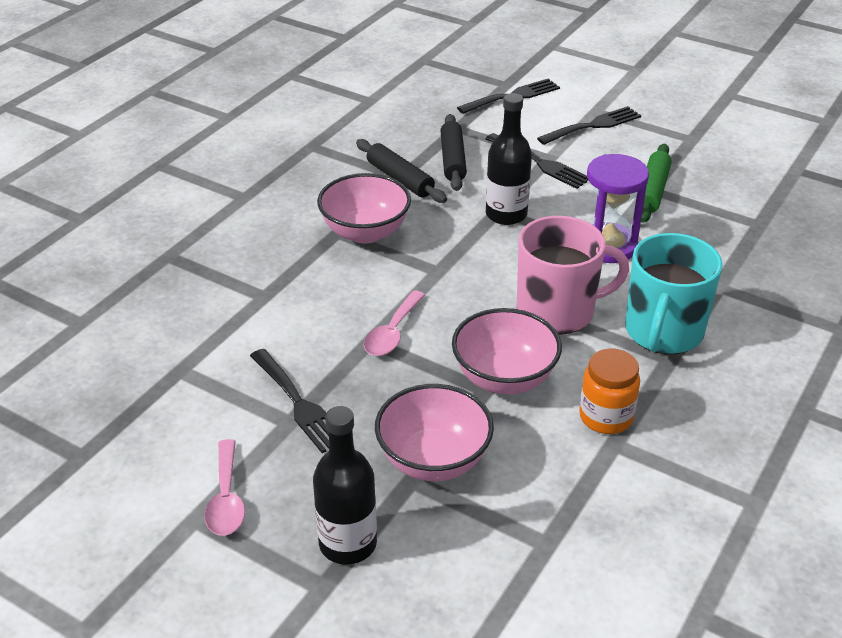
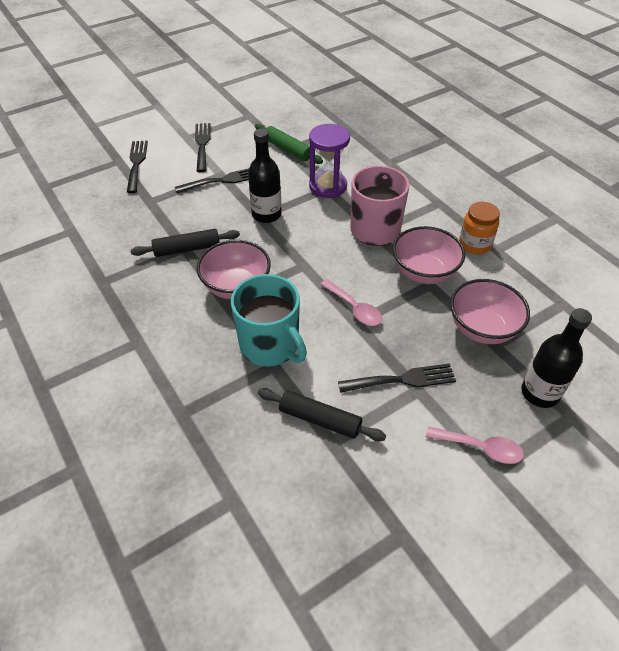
camera: 65 degrees left, 10 degrees up
black rolling pin [441,114,467,191] -> black rolling pin moved to [258,388,386,441]
turquoise mug [625,233,723,354] -> turquoise mug moved to [231,274,307,366]

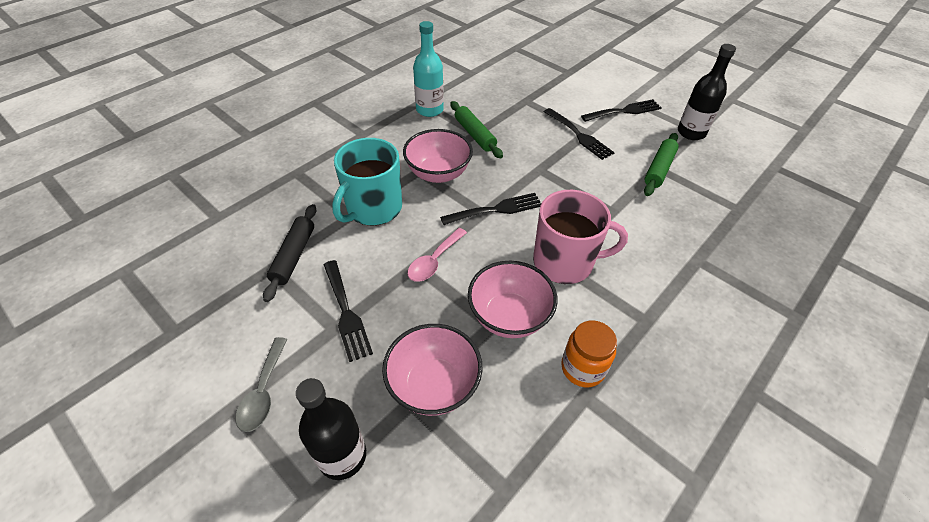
camera: 75 degrees right, 0 degrees up
black fork [127,141,148,193] -> black fork moved to [440,193,542,225]
black rolling pin [131,229,240,257] -> green rolling pin [450,101,503,158]
black bottle [248,129,282,223] -> black bottle moved to [678,44,736,140]
purple hourglass [309,124,350,198] -> none
pink spoon [426,426,524,464] -> grey spoon [236,337,288,432]
none -> turquoise bottle [413,21,444,117]

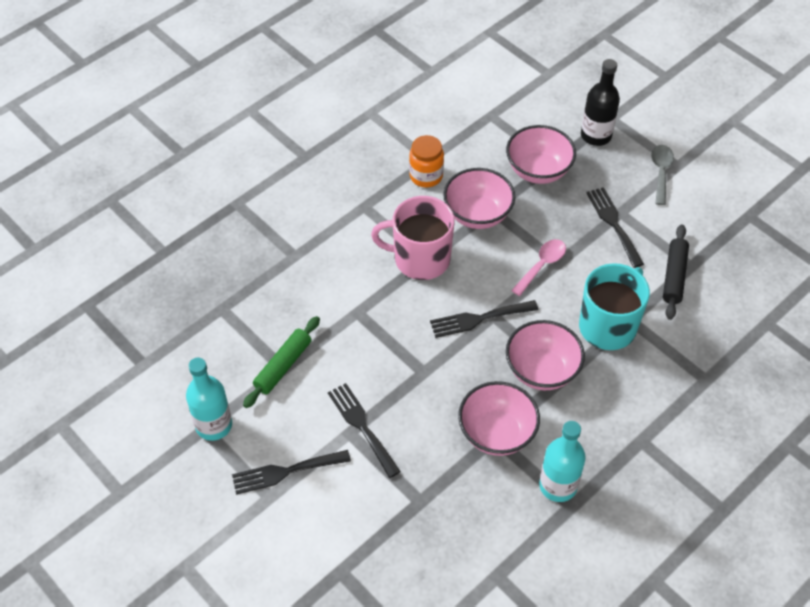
camera: 175 degrees left, 5 degrees up
green rolling pin [450,101,503,158] -> pink bowl [458,381,540,456]
black bottle [678,44,736,140] -> turquoise bottle [186,358,232,441]

